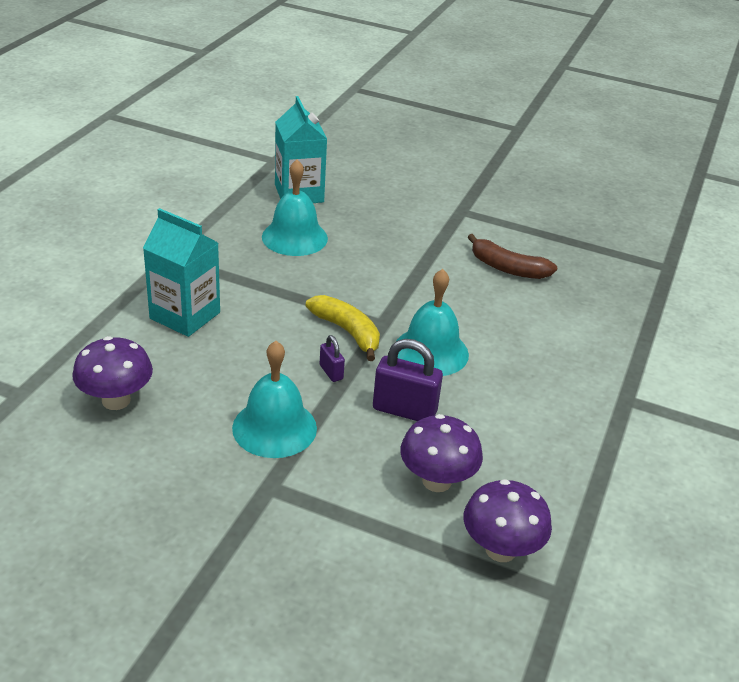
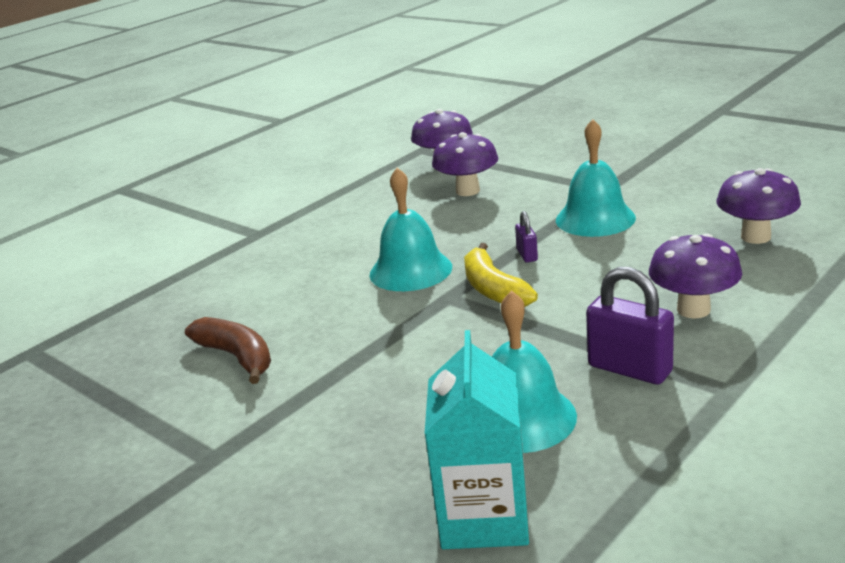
camera: 155 degrees left, 10 degrees down
turquoise carton [143,208,220,337] -> purple mushroom [649,233,742,319]
purple padlock [373,339,443,421] -> purple padlock moved to [586,267,674,384]

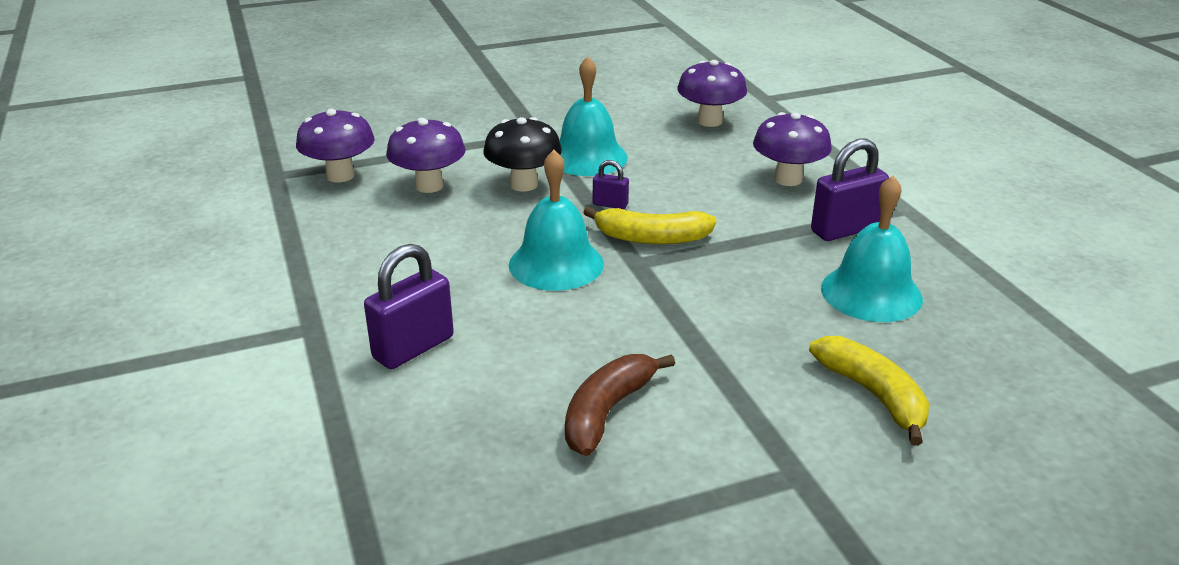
camera: 65 degrees left, 5 degrees up
brown banana [185,317,271,384] -> brown banana turned 45 degrees counterclockwise [565,354,675,456]
turquoise carton [424,330,529,549] -> none
none -> purple padlock [364,244,454,369]
none -> black mushroom [483,117,562,191]
none -> yellow banana [809,336,929,446]

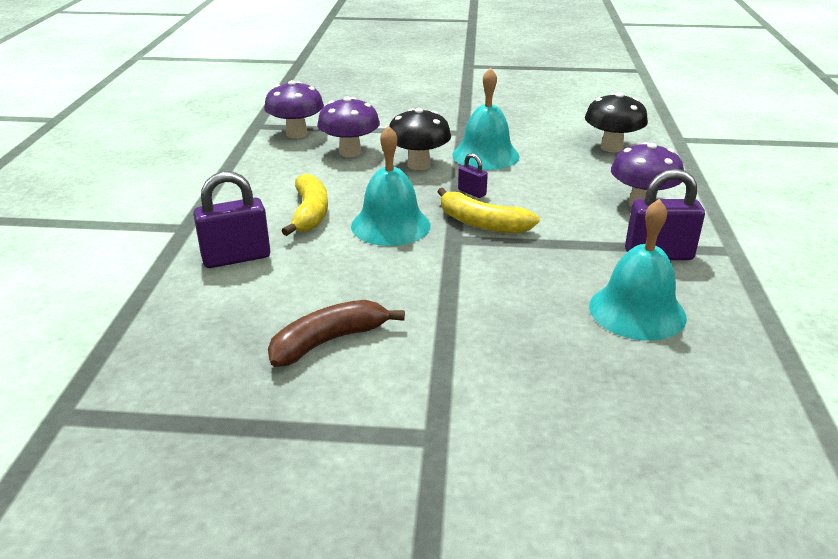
camera: 25 degrees right, 0 degrees up
purple mushroom [677,60,747,127] -> black mushroom [585,92,648,152]
yellow banana [809,336,929,446] -> yellow banana moved to [282,174,328,236]

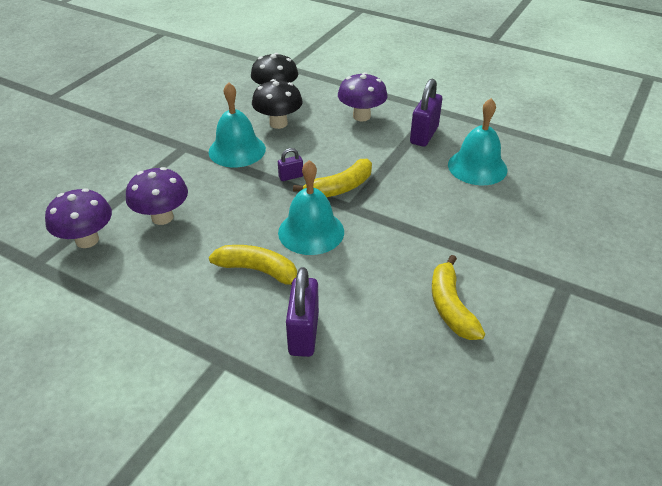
camera: 65 degrees left, 10 degrees up
brown banana [268,300,405,367] -> yellow banana [432,255,485,340]
black mushroom [389,108,451,170] -> black mushroom moved to [252,79,303,129]

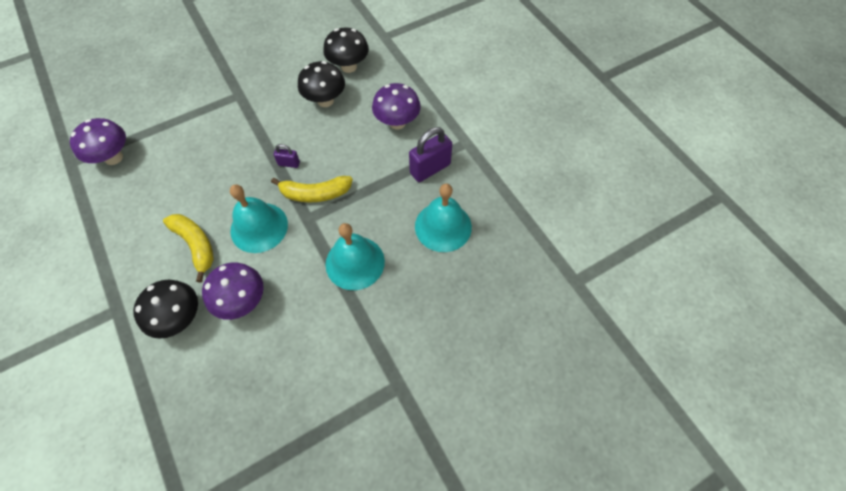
camera: 30 degrees right, 20 degrees up
purple mushroom [126,167,188,225] -> purple mushroom moved to [202,262,264,320]
turquoise bell [209,82,266,168] -> turquoise bell moved to [326,223,385,290]
purple padlock [286,267,319,357] -> black mushroom [133,280,198,339]
yellow banana [432,255,485,340] -> none

